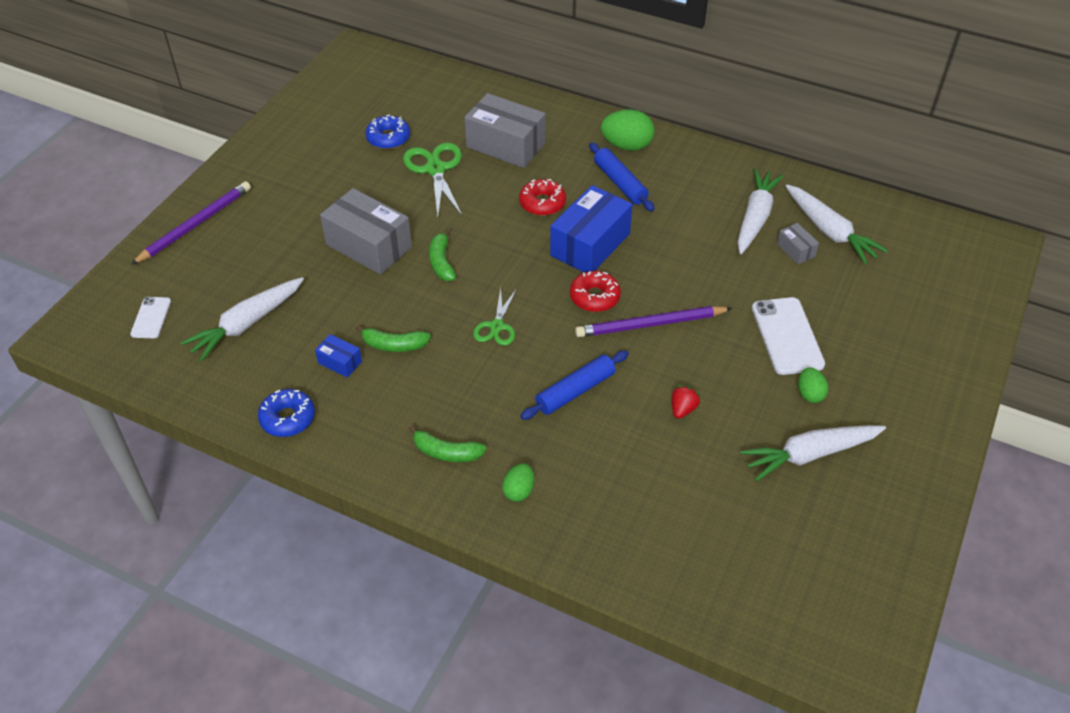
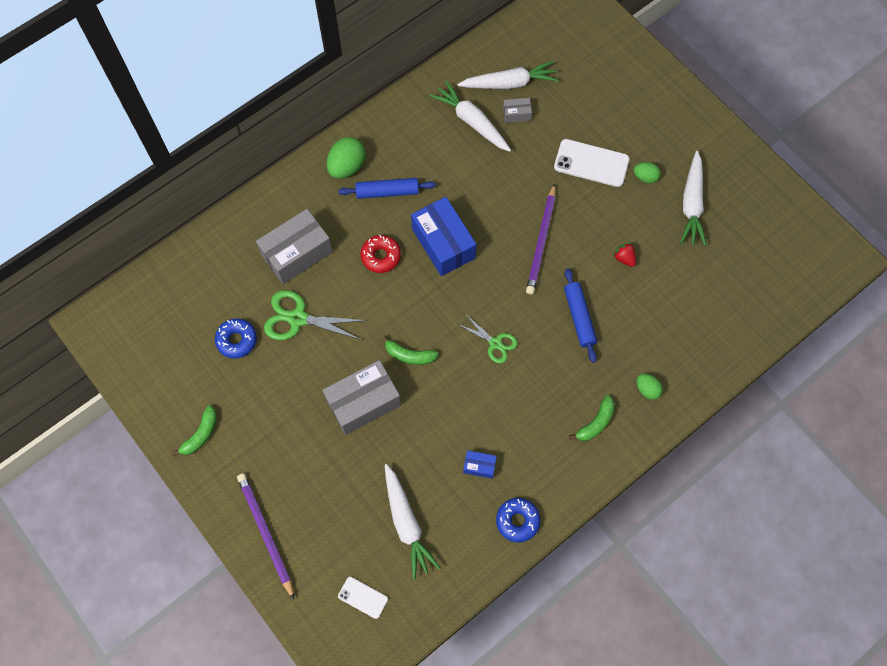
camera: 65 degrees left, 20 degrees up
blue box [315,334,362,378] -> blue box turned 45 degrees clockwise [463,450,497,479]
green banana [356,325,431,352] -> green banana moved to [171,405,217,456]
red donut [570,271,621,312] -> none

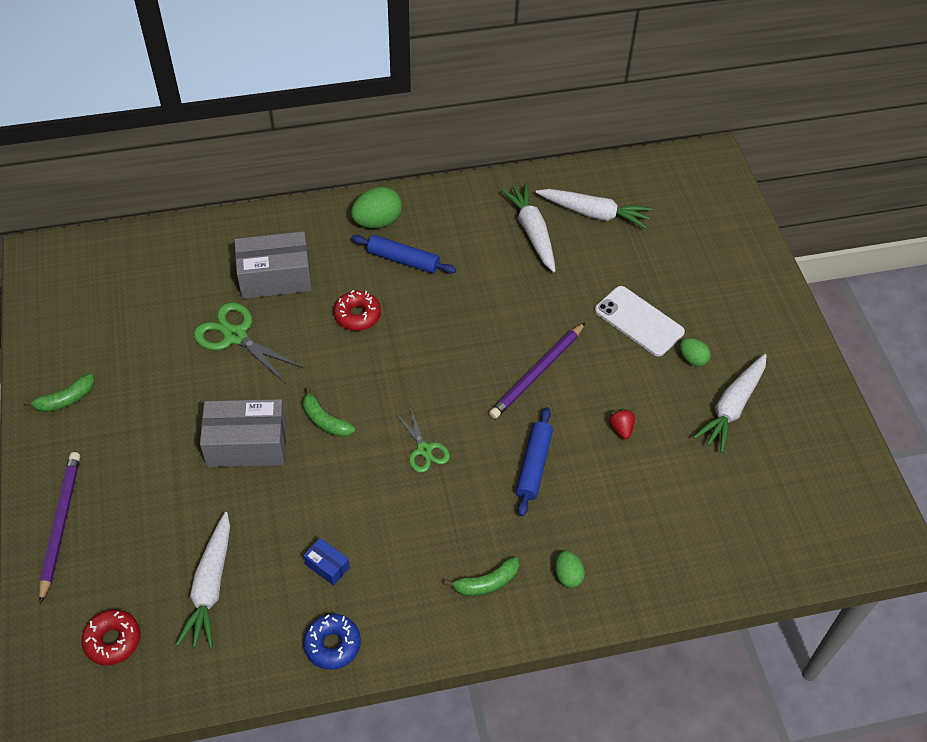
camera: 25 degrees right, 15 degrees down
blue donut [215,319,257,358] -> none
white phone [338,577,388,619] -> red donut [81,610,140,665]
blue box [411,197,476,276] -> none
grey box [503,98,532,123] -> none

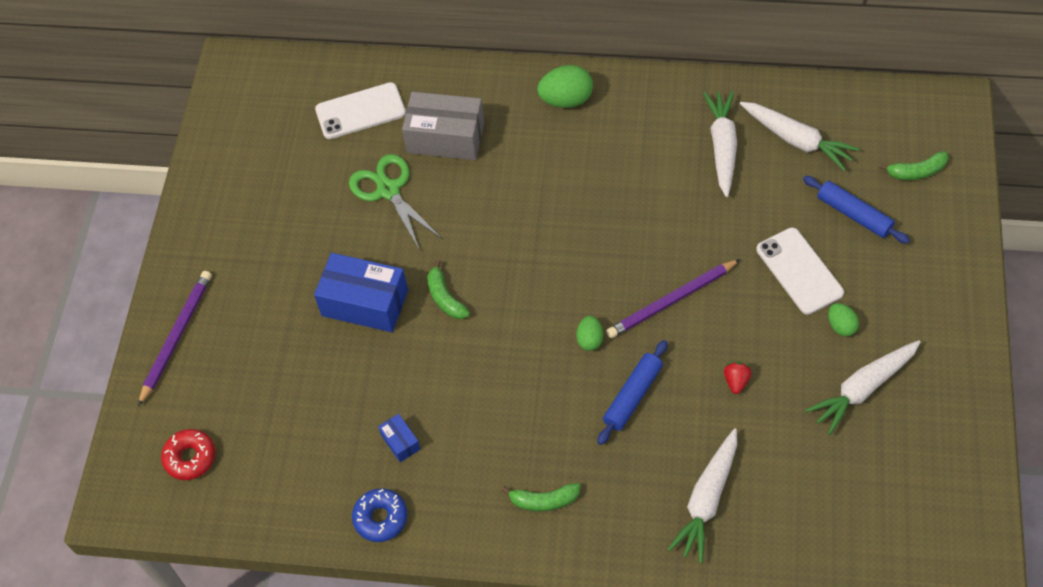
camera: 25 degrees right, 5 degrees up
green banana [23,373,95,412] -> green banana moved to [879,151,949,180]
white carrot [176,512,230,649] -> white carrot moved to [667,428,737,563]
grey box [200,399,287,467] -> blue box [314,253,408,332]
red donut [334,290,381,331] -> none
blue rolling pin [351,235,456,274] -> blue rolling pin moved to [803,176,910,244]
green scissors [395,408,450,473] -> none
green egg [555,551,585,588] -> green egg moved to [576,316,603,351]
none -> white phone [315,82,406,139]

